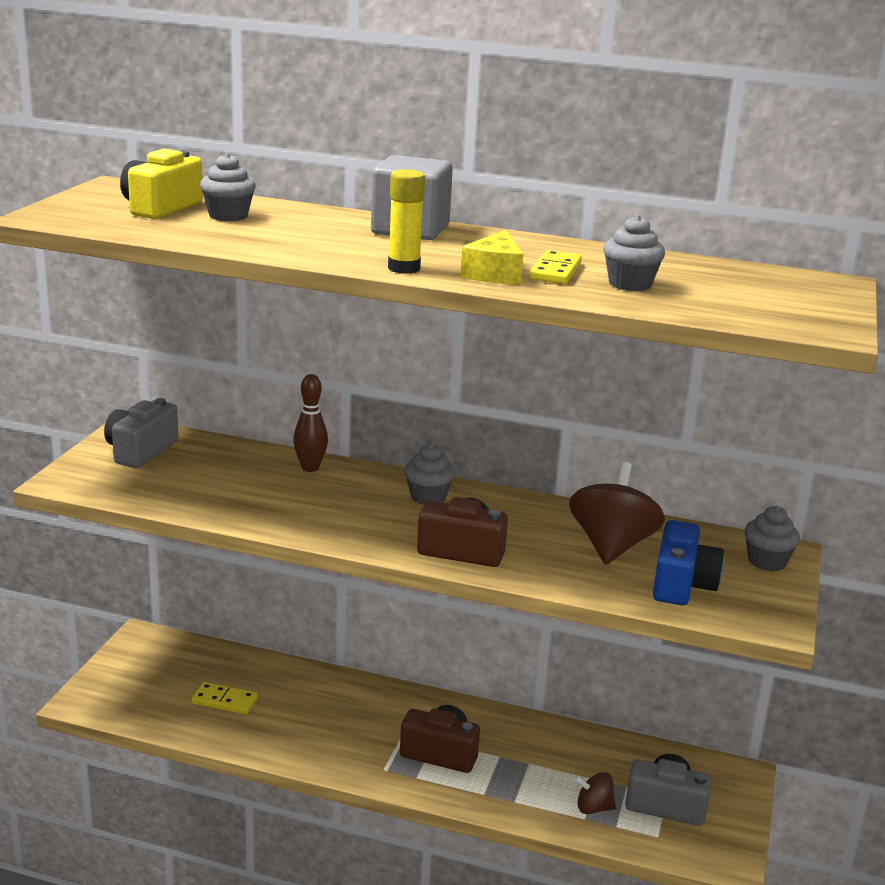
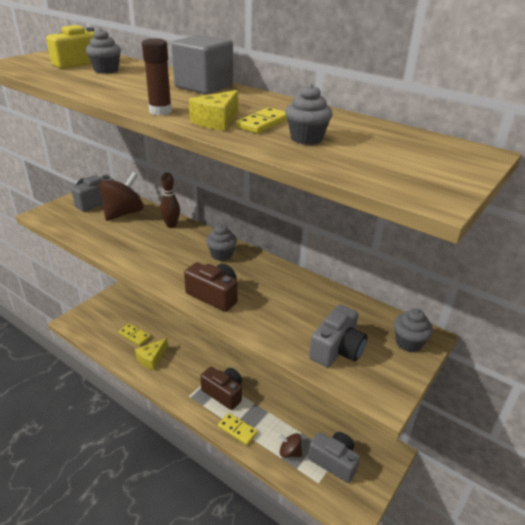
camera: 20 degrees right, 10 degrees up
yellow glue stick [388,169,425,274] -> brown glue stick [142,38,172,116]
brown spinning top [569,462,665,564] -> brown spinning top moved to [99,172,144,221]
blue camera [653,520,724,605] -> grey camera [309,305,367,368]
none -> yellow cheese [135,338,168,370]
none -> yellow domino [218,413,258,445]

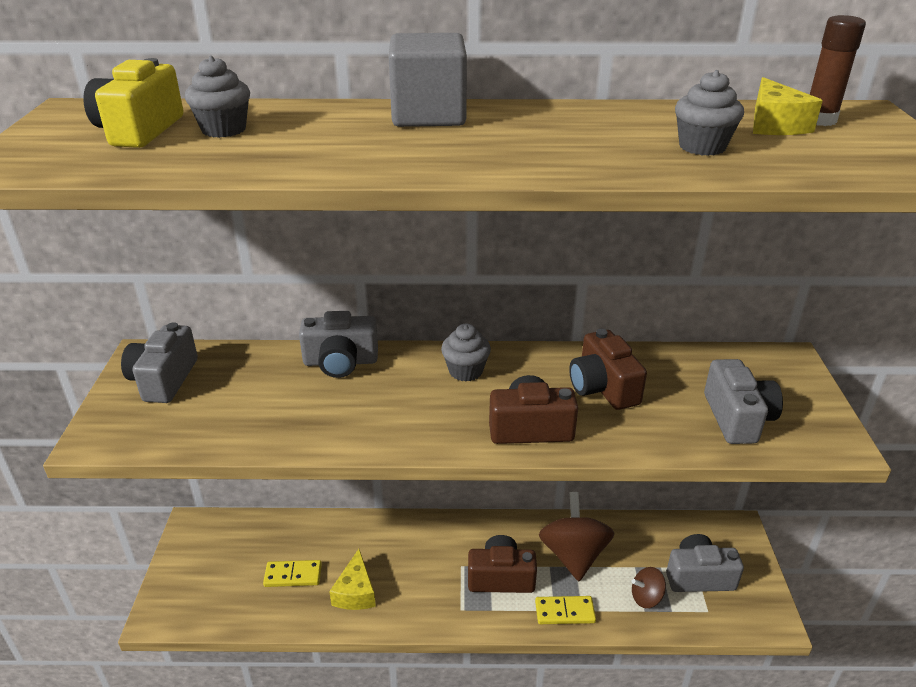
camera: 35 degrees left, 0 degrees up
brown spinning top [99,172,144,221] -> brown spinning top moved to [539,492,614,581]
brown glue stick [142,38,172,116] -> brown glue stick moved to [810,15,866,126]
brown bowling pin [160,172,180,228] -> grey camera [299,311,378,378]
yellow cheese [189,90,238,131] -> yellow cheese moved to [753,77,823,135]
yellow domino [236,107,287,134] -> none
grey cupcake [394,308,433,352] -> none
none -> brown camera [569,329,647,410]

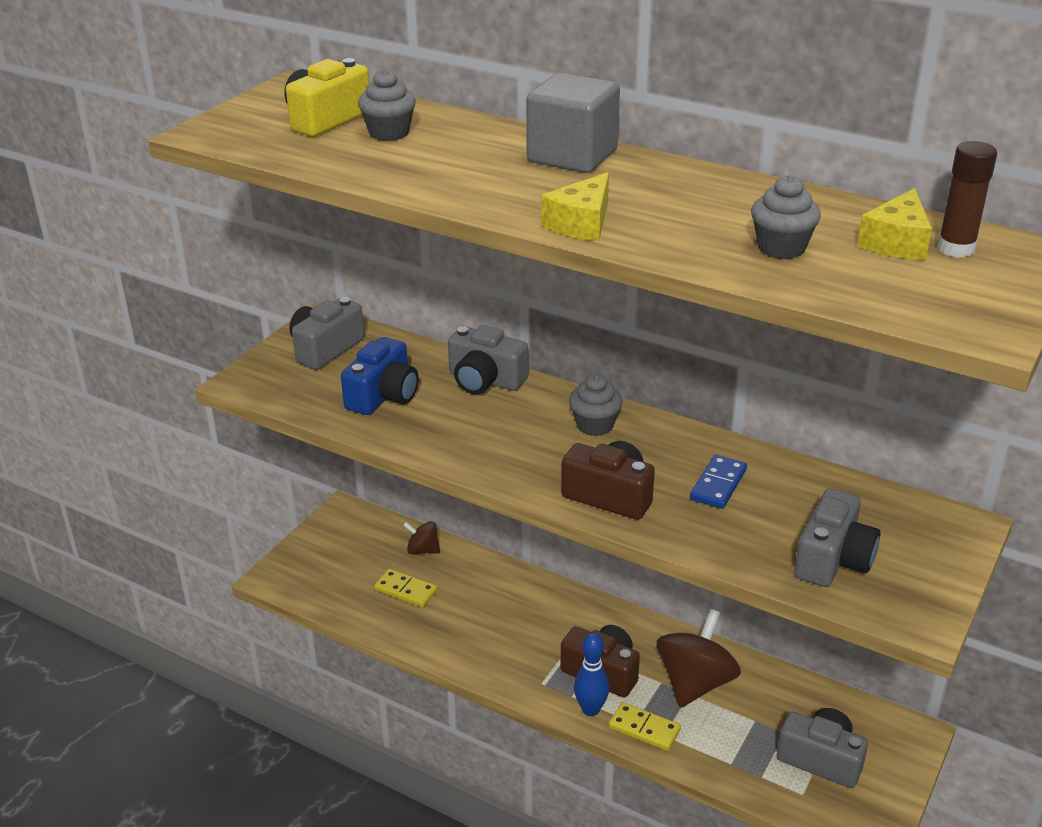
camera: 30 degrees right, 0 degrees up
yellow cheese [329,549,376,610] -> yellow cheese moved to [541,172,609,241]
brown camera [569,329,647,410] -> blue domino [690,455,747,509]
brown spinning top [632,567,666,608] -> brown spinning top moved to [403,521,440,554]
none -> blue camera [341,337,419,415]
none -> blue bowling pin [574,633,609,716]

